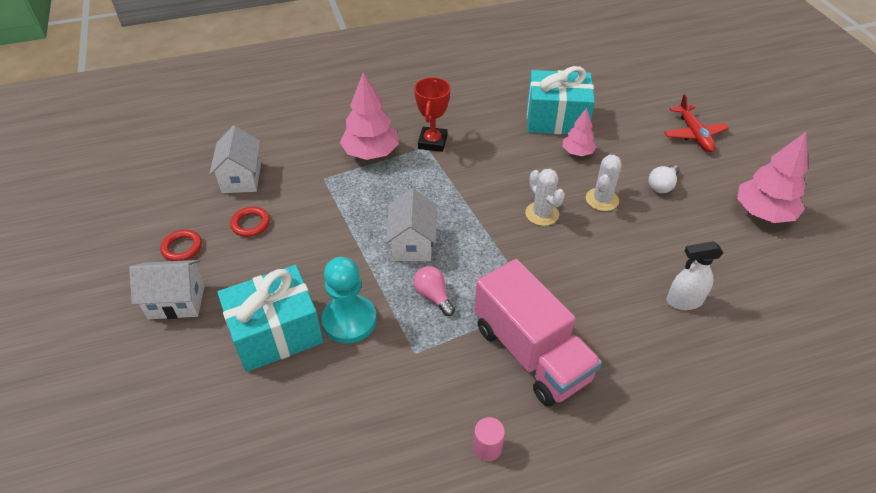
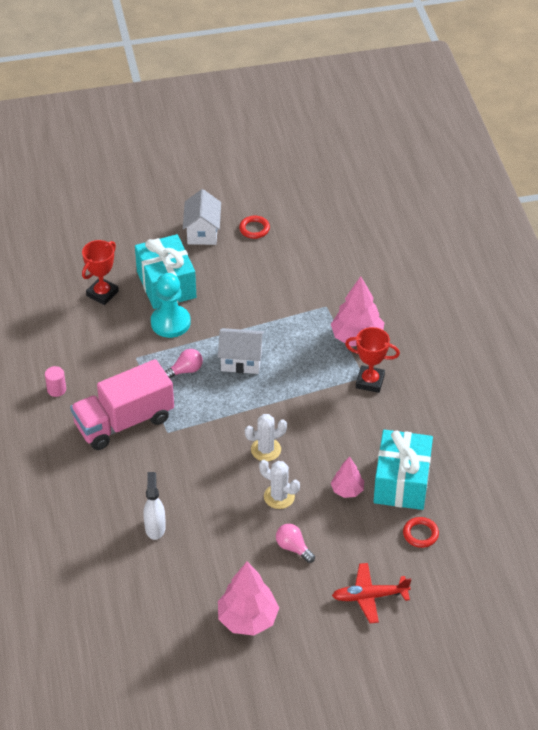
camera: 95 degrees right, 0 degrees up
white house [209,125,261,193] -> none
red ring [230,207,270,237] -> red ring moved to [403,517,439,548]
white light bulb [648,164,680,193] -> pink light bulb [276,524,315,563]
none -> red trophy [82,240,119,305]

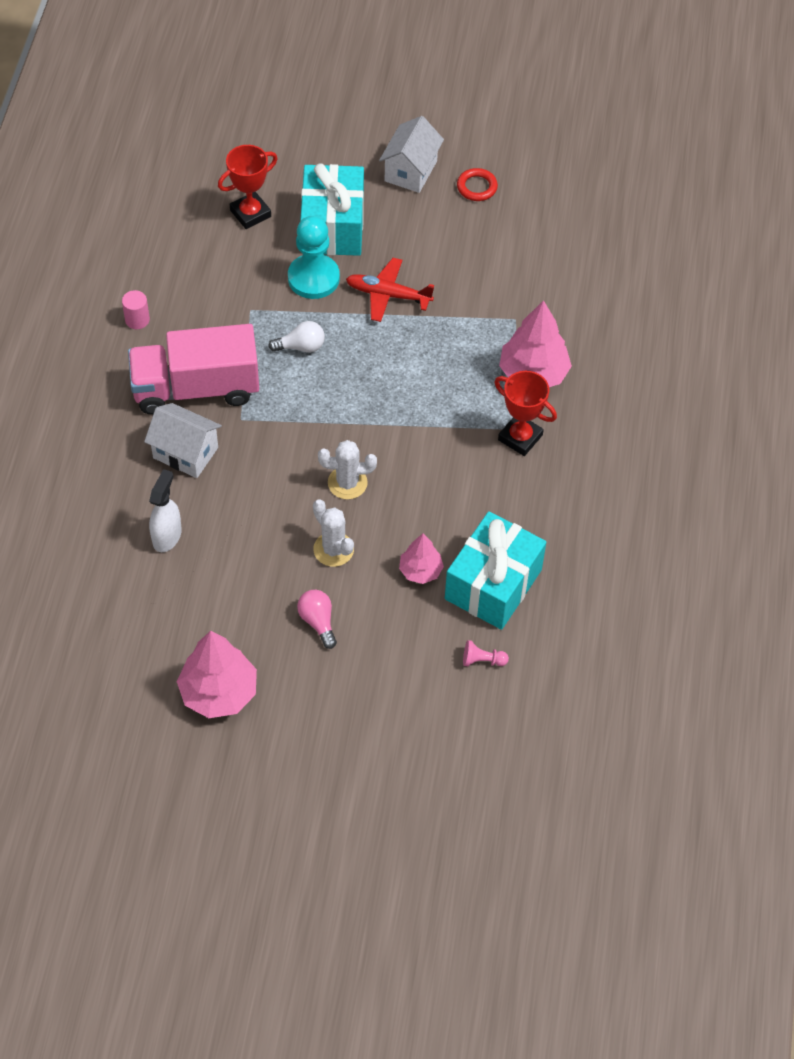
camera: 20 degrees right, 10 degrees up
pink light bulb [165,349,203,378] -> white light bulb [268,321,325,353]
white house [218,328,264,374] -> white house moved to [144,403,222,478]
red plane [332,563,411,623] -> red plane moved to [346,258,434,322]
red ring [403,517,439,548] -> pink pawn [463,640,509,666]

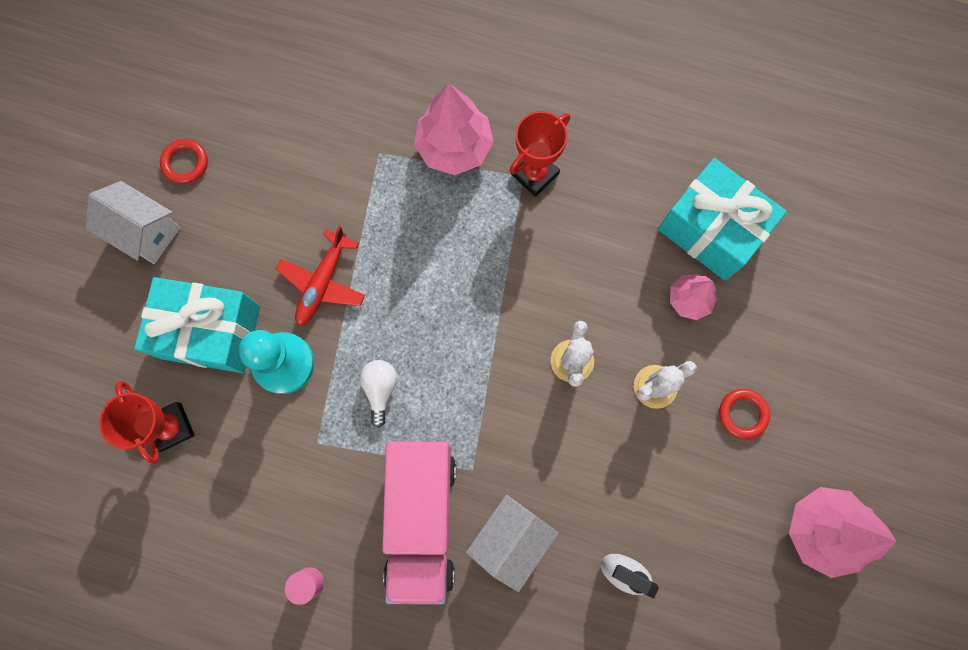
camera: 80 degrees left, 20 degrees up
pink light bulb [297,590,337,649] -> red ring [719,389,770,439]
pink pawn [463,640,509,666] -> none

